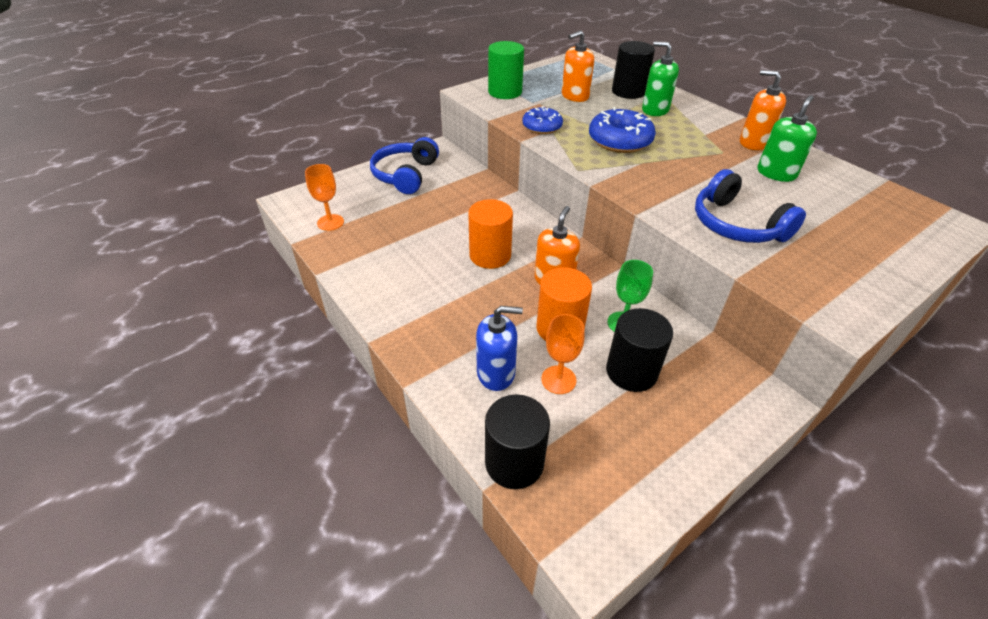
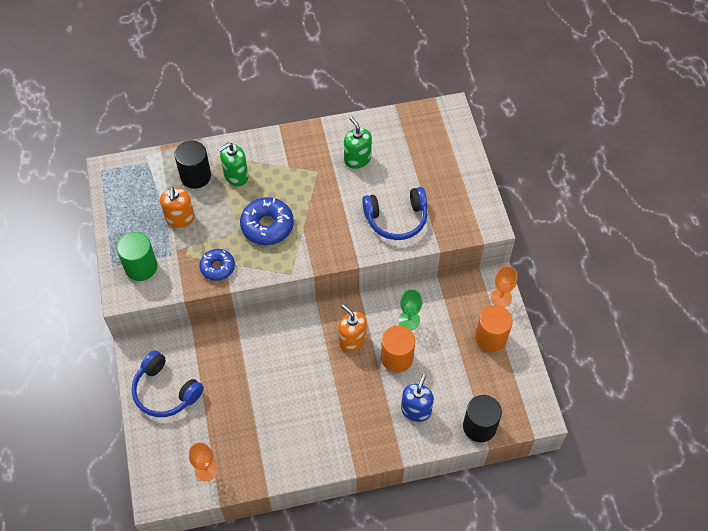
camera: 65 degrees left, 15 degrees up
orange cylinder [468,199,513,269] -> orange cylinder moved to [475,305,513,352]
orange goblet [541,314,585,394] -> orange goblet moved to [491,266,518,307]
black cylinder [606,308,673,392] -> none
orange soap dispenser [740,70,786,150] -> none

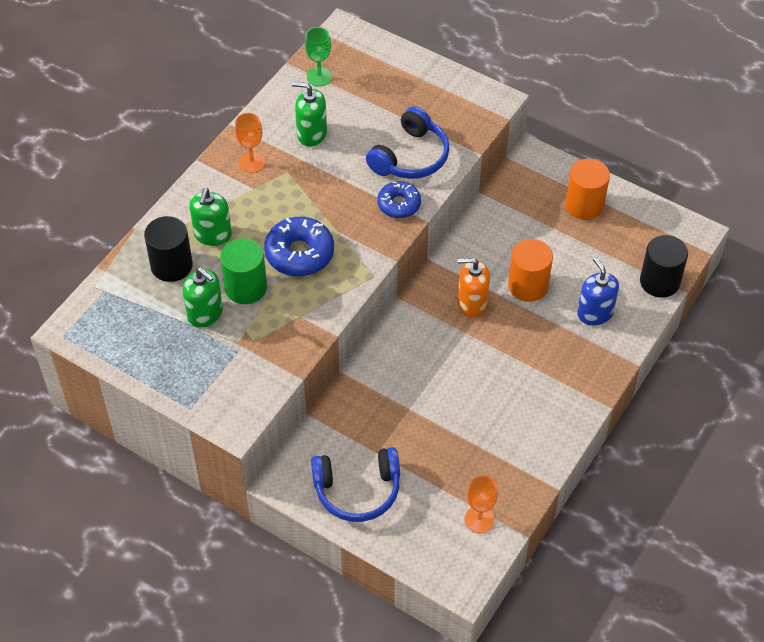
camera: 45 degrees left, 5 degrees down
green cylinder [117,232,157,281] -> green cylinder moved to [220,238,267,304]
orange soap dispenser [160,187,195,228] -> green soap dispenser [182,267,223,328]
blue donut [199,249,235,281] -> blue donut moved to [377,181,421,218]
green goblet [399,289,422,330] -> green goblet moved to [305,27,332,87]
orange goblet [491,266,518,307] -> orange goblet moved to [235,113,265,173]

